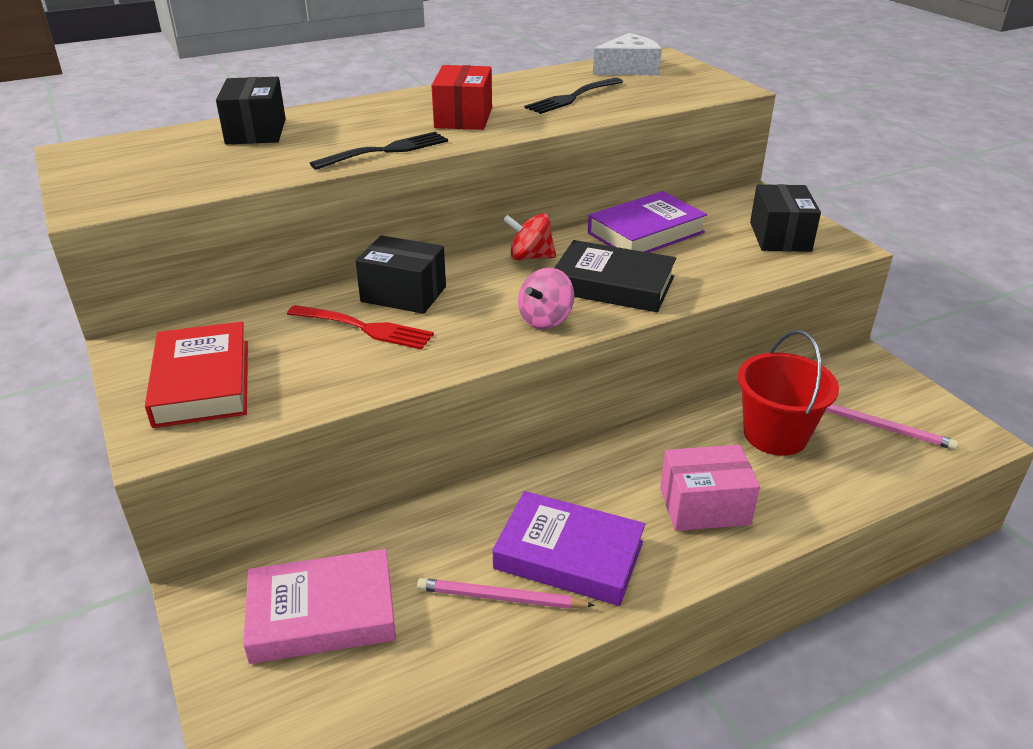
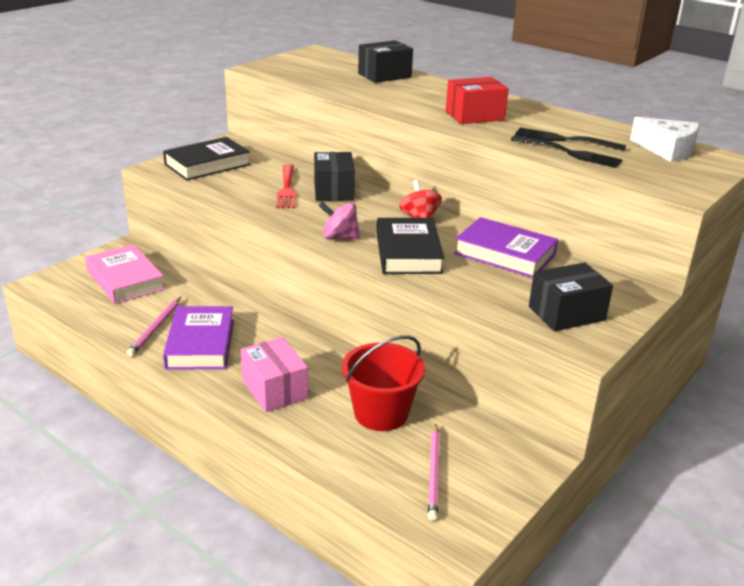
camera: 65 degrees right, 5 degrees down
red book [145,321,248,428] -> black book [163,137,251,181]
black fork [310,132,448,170] -> black fork moved to [511,135,623,168]
pink pencil [417,578,595,609] -> pink pencil turned 150 degrees counterclockwise [127,297,181,356]

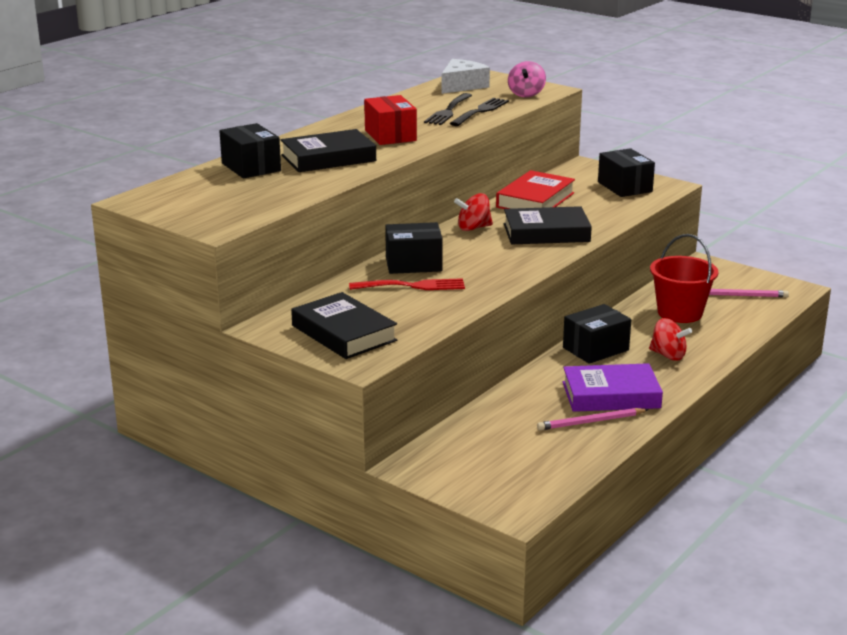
camera: 90 degrees left, 5 degrees down
pink book [85,244,165,304] -> none
pink pencil [127,297,181,356] -> pink pencil turned 150 degrees clockwise [537,408,649,430]
pink box [241,337,308,412] -> red spinning top [649,318,692,361]
pink spinning top [319,202,360,239] -> pink spinning top moved to [508,61,546,97]
purple book [454,217,558,278] -> red book [496,170,575,209]
none -> black book [281,129,376,172]
none -> black box [563,304,631,364]

